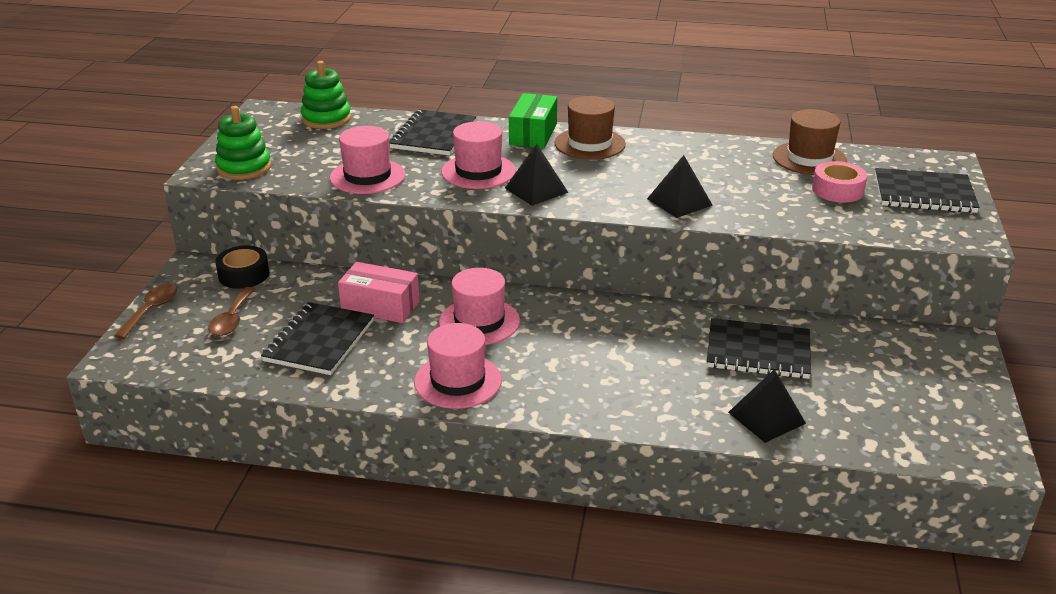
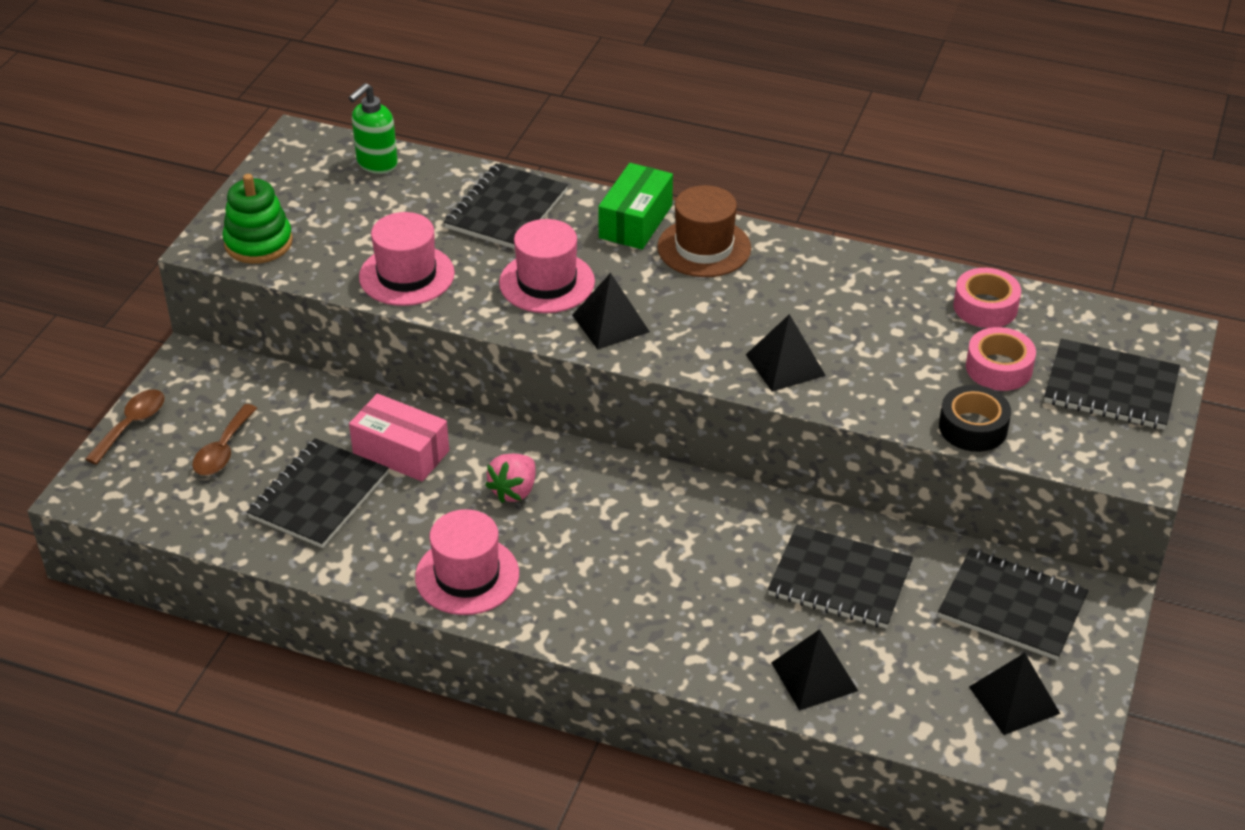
camera: 10 degrees right, 10 degrees up
black tape [215,245,269,289] -> black tape moved to [939,385,1011,452]
green stacking toy [300,61,351,129] -> green soap dispenser [348,83,398,174]
pink hat [439,268,520,345] -> pink strawberry [485,454,535,503]
brown hat [773,109,847,175] -> pink tape [954,268,1021,328]
none -> black notebook [938,548,1089,660]
none -> black pyramid [969,653,1060,735]

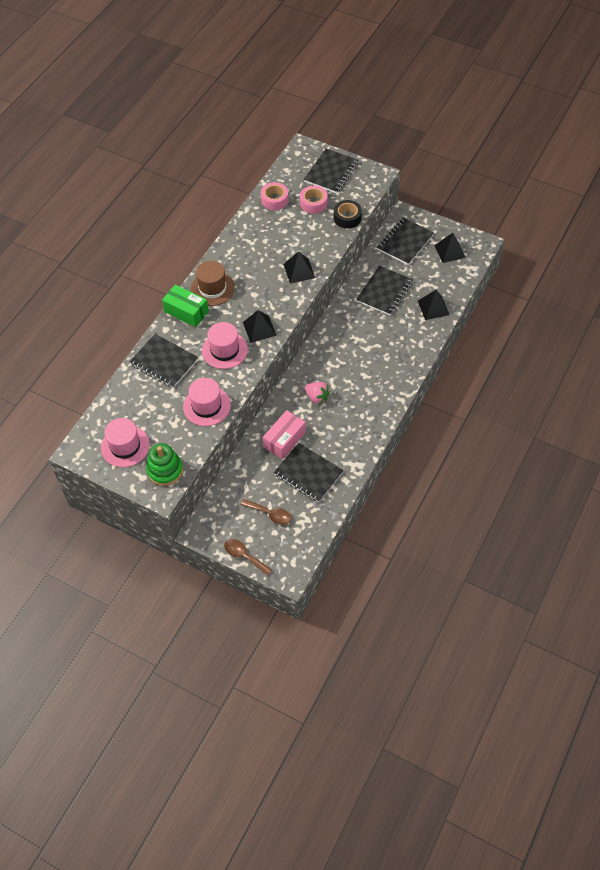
camera: 80 degrees left, 15 degrees up
green soap dispenser [348,83,398,174] -> none
pink hat [415,509,519,615] -> pink hat moved to [101,418,150,467]

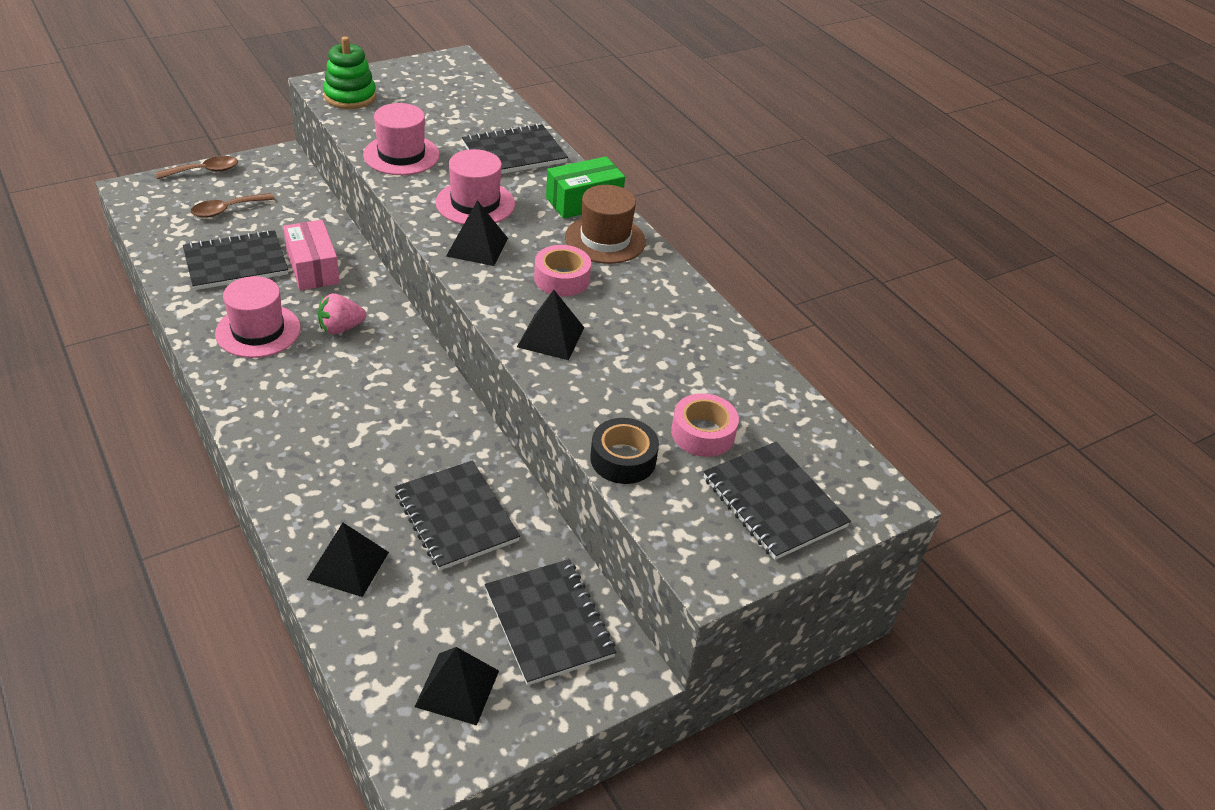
camera: 115 degrees right, 15 degrees down
pink hat [101,418,150,467] -> pink hat moved to [215,276,301,358]
pink tape [261,182,289,210] -> pink tape moved to [534,245,591,296]

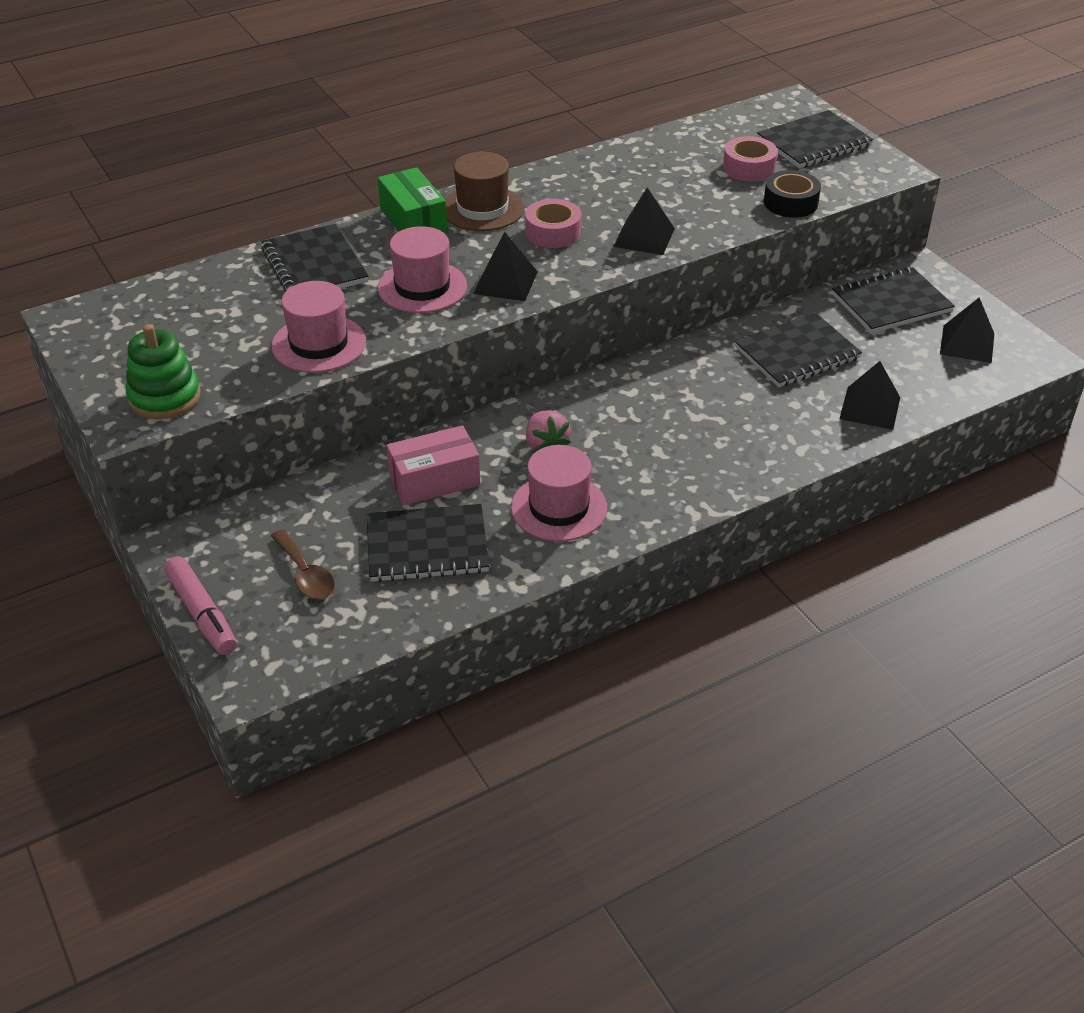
camera: 85 degrees left, 0 degrees up
brown spoon [156,156,238,179] -> pink marker [164,556,237,655]
black notebook [183,230,288,290] -> black notebook turned 75 degrees counterclockwise [367,504,489,582]

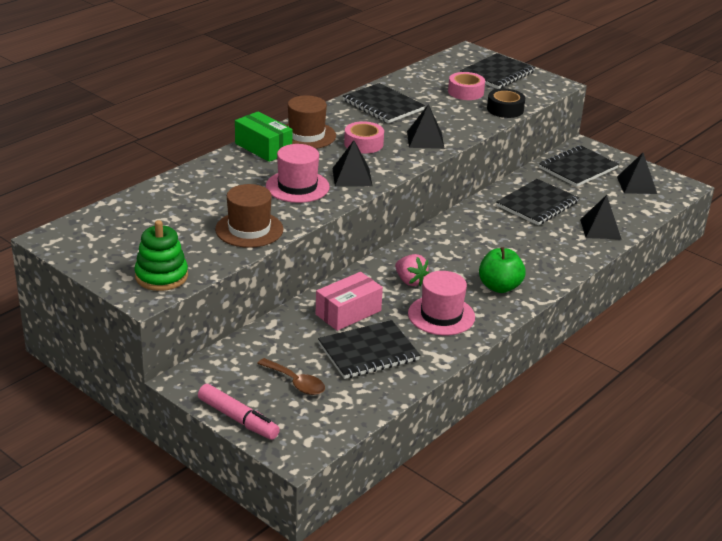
camera: 20 degrees left, 10 degrees down
black notebook [261,224,369,291] -> black notebook moved to [343,83,425,123]
pink hat [271,281,366,373] -> brown hat [215,184,283,248]
none -> green apple [479,247,525,293]

